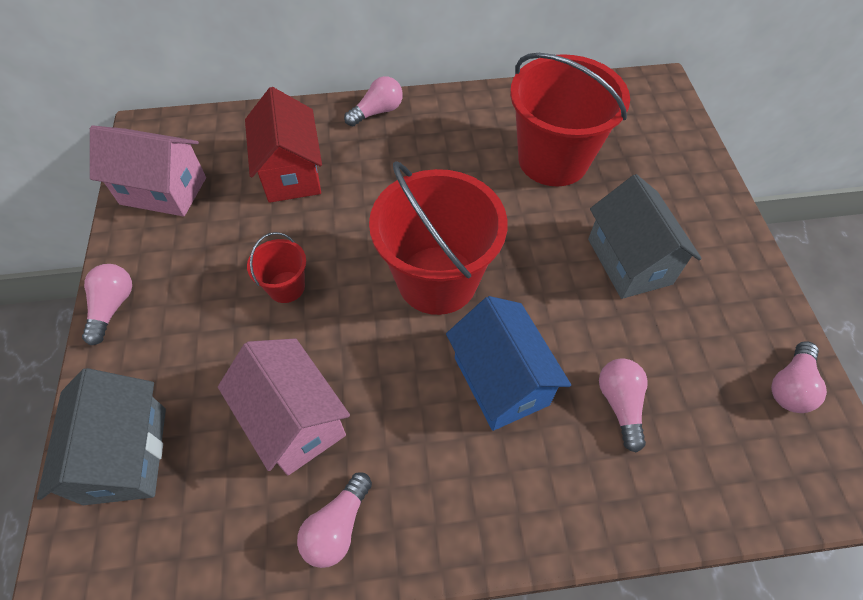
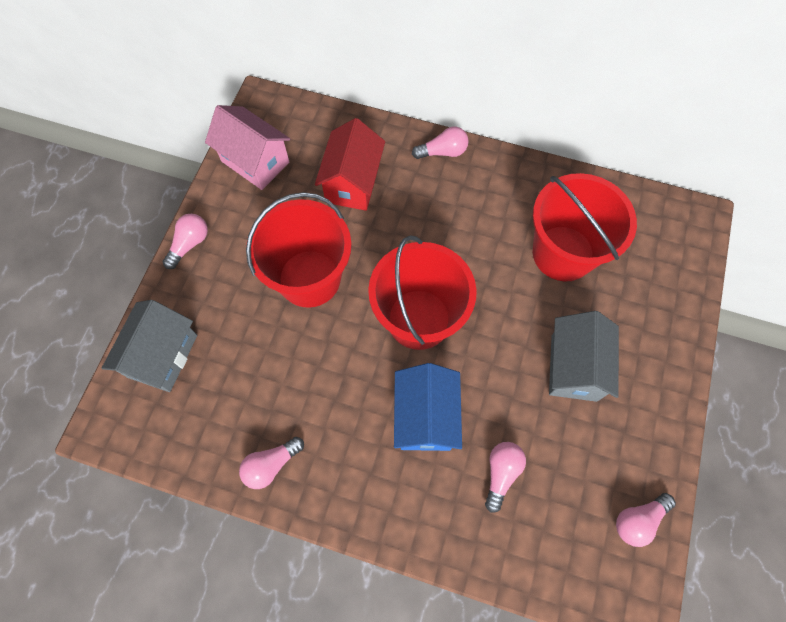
camera: 25 degrees right, 10 degrees up
pink house [218,338,350,475] -> none
red bucket [247,232,306,303] -> red bucket [246,192,352,308], size x2.19

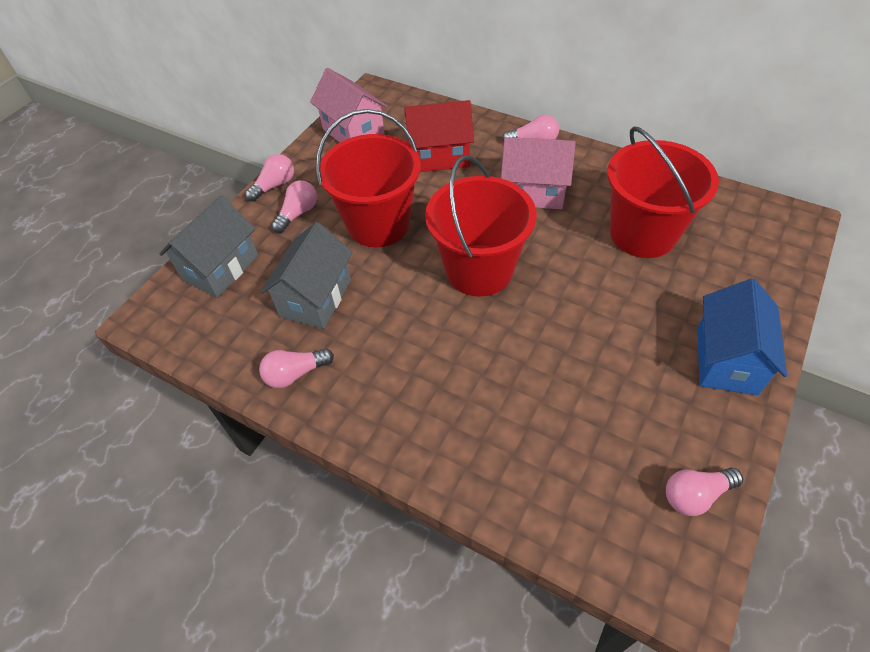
camera: 15 degrees right, 15 degrees down
red house [315,118,385,211] -> red house turned 60 degrees clockwise [405,100,474,172]
blue house [394,363,462,451] -> blue house moved to [697,278,787,395]
pink light bulb [485,442,526,513] -> pink light bulb moved to [272,180,317,233]
grey house [549,311,619,402] -> grey house moved to [260,222,353,329]
none -> pink house [501,137,576,209]

